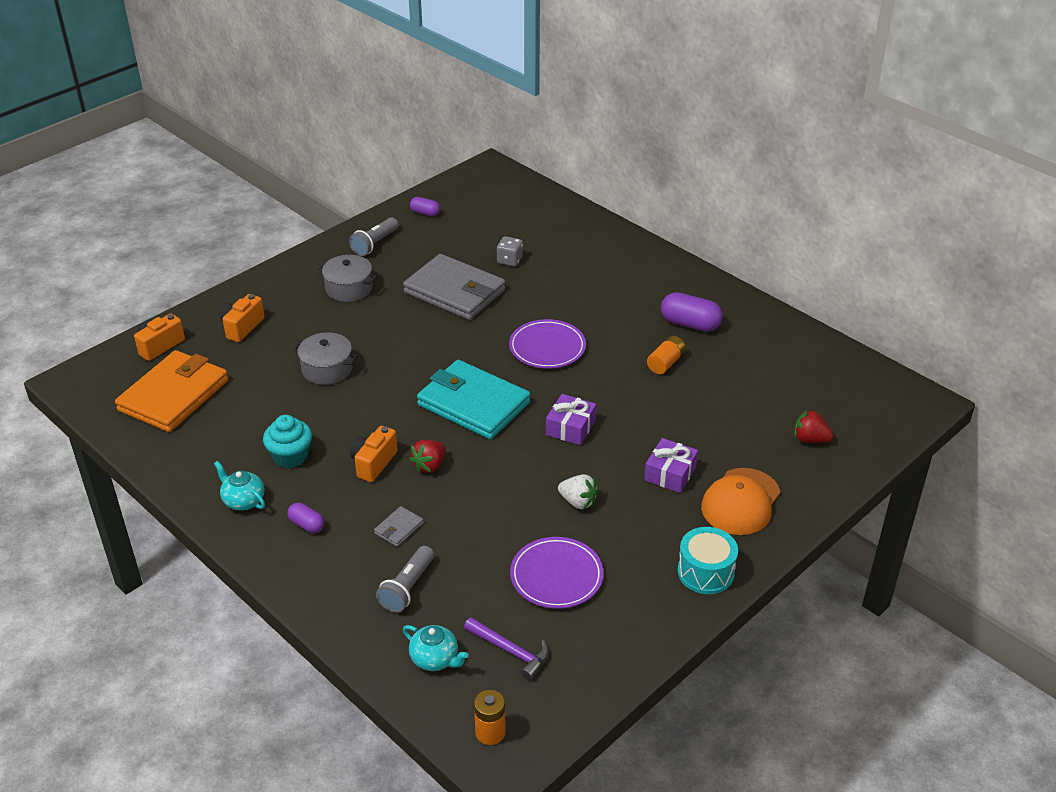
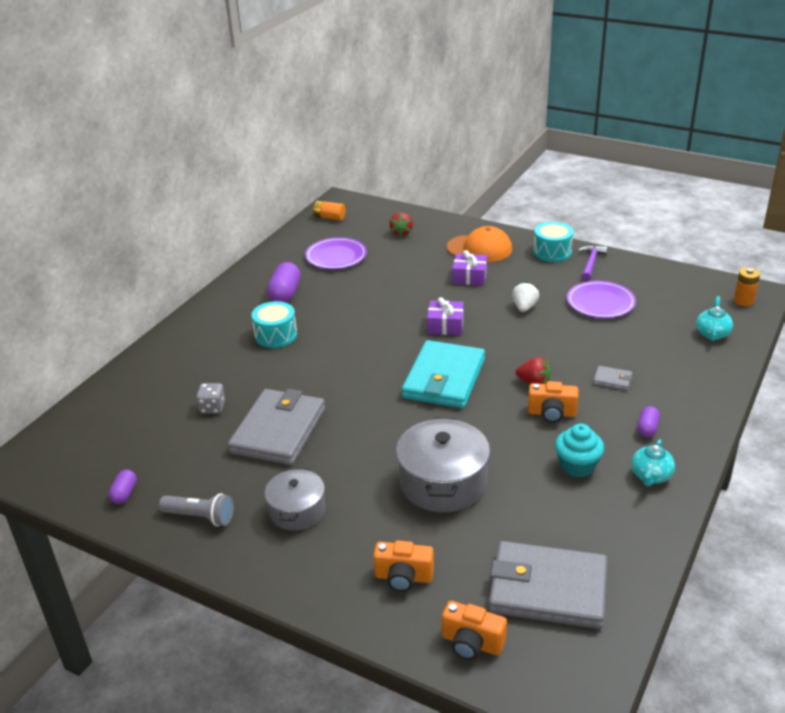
camera: 105 degrees left, 5 degrees down
orange wallet [115,350,228,432] -> grey wallet [489,541,607,629]
grey pot [293,332,357,385] -> grey pot [396,418,490,512], size x1.59
grey flashlight [376,546,434,613] -> none
purple hammer [464,617,549,680] -> purple hammer moved to [578,245,608,281]
purple plate [509,319,586,369] -> purple plate moved to [305,237,367,269]
orange battery [647,336,686,374] -> orange battery moved to [313,201,345,221]
none -> turquoise drum [252,301,297,348]

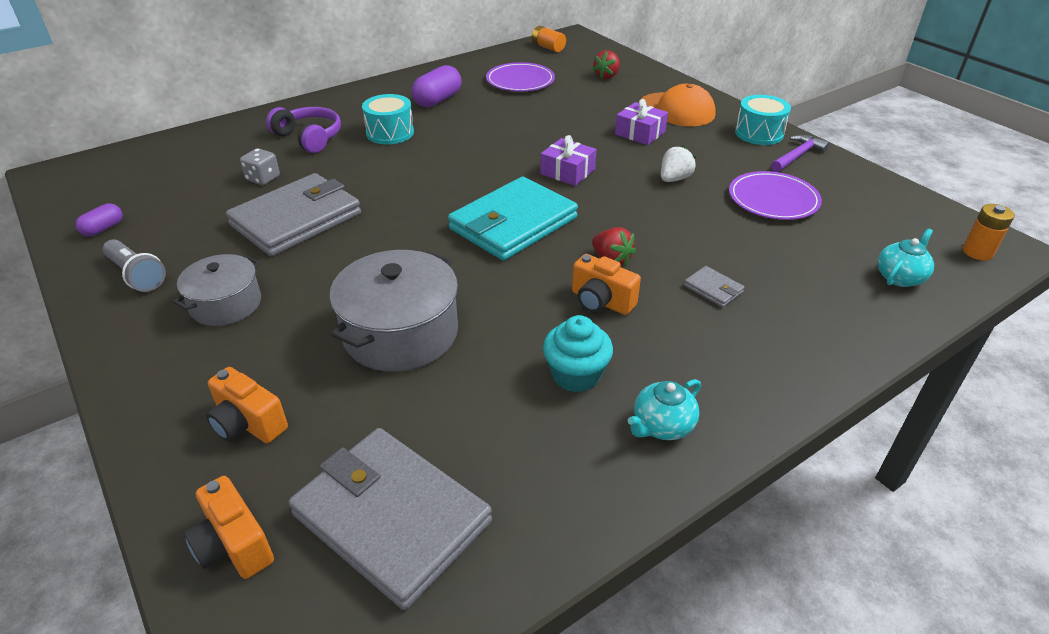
camera: 25 degrees right, 5 degrees up
purple capsule [637,406,660,437] -> none
none -> purple headphones [266,107,341,153]

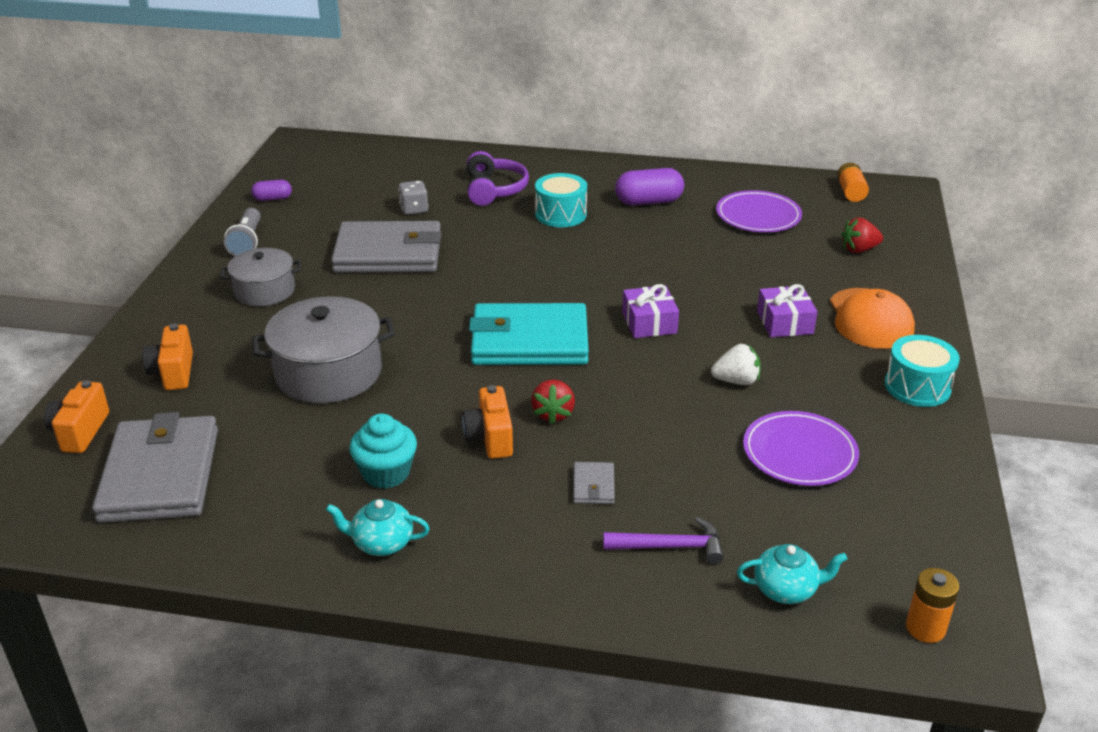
camera: 45 degrees right, 5 degrees down
purple hammer [771,135,830,172] -> purple hammer moved to [603,517,724,564]

